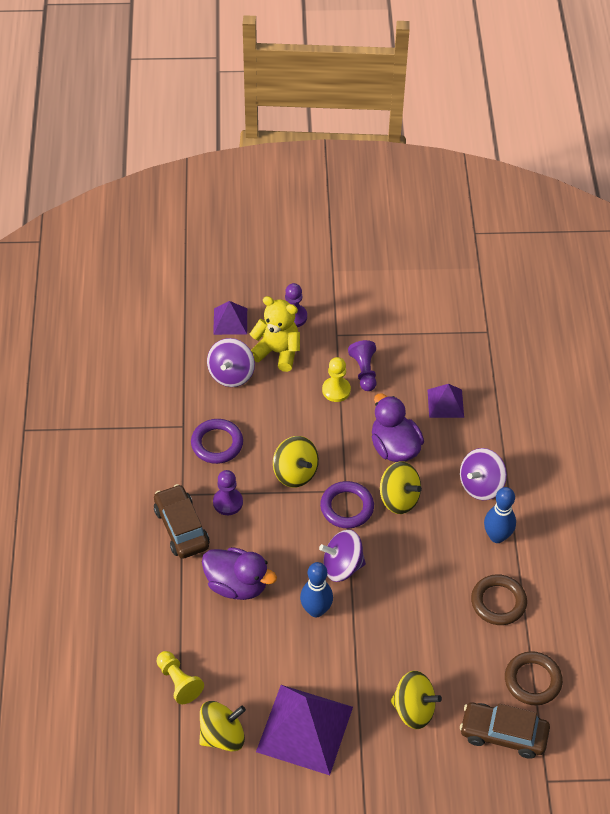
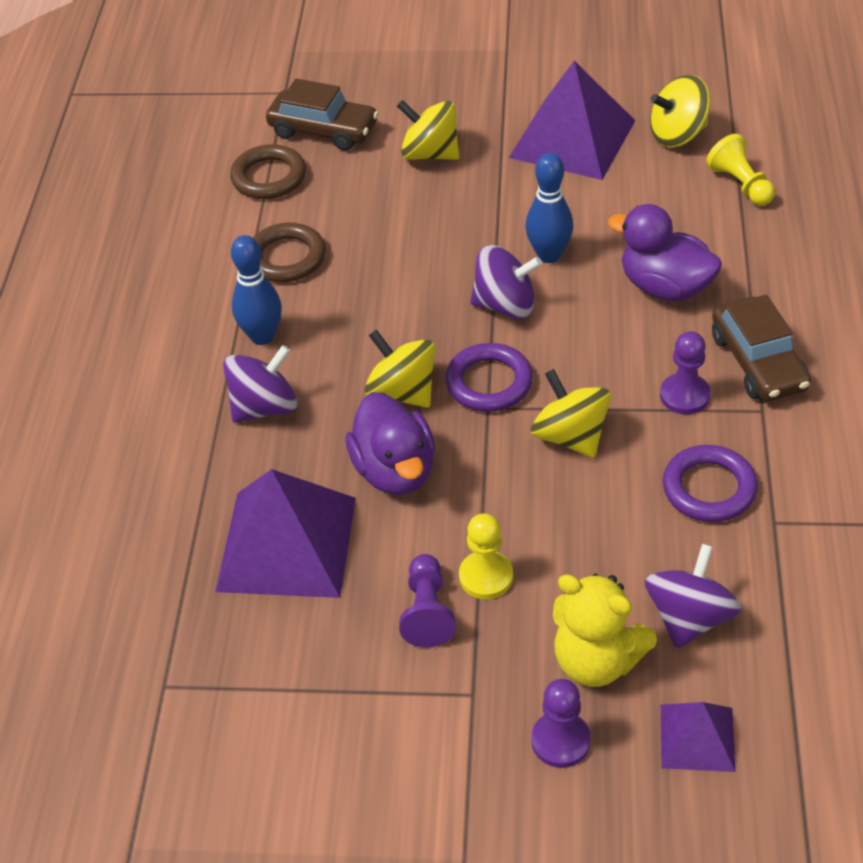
camera: 170 degrees left, 5 degrees down
purple pyramid [428,384,464,418] -> purple pyramid [215,469,356,598], size x1.92

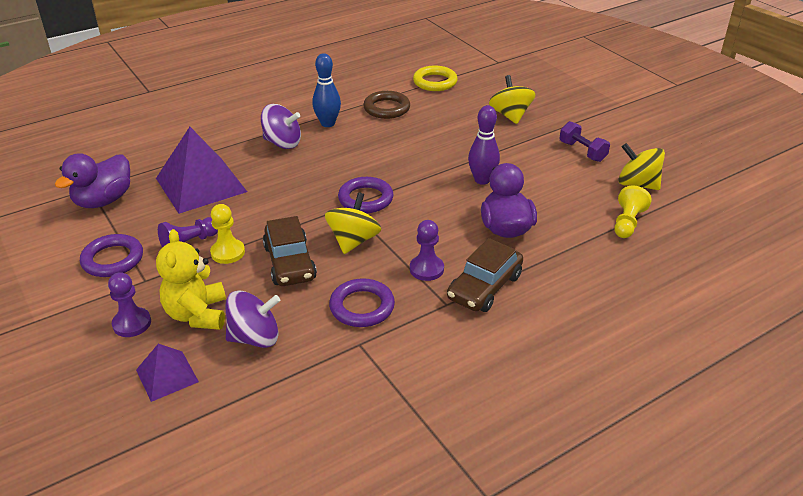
camera: 50 degrees right, 10 degrees down
brown ring [230,144,306,199] -> yellow ring [413,65,458,91]
brown car [266,78,379,151] -> brown car moved to [263,216,317,286]
purple duck [345,392,435,495] -> purple duck moved to [55,153,130,208]
yellow spinning top [364,329,436,408] -> none
purple spinning top [470,245,542,319] -> none
purple pyramid [509,61,635,180] -> purple dumbbell [560,121,610,162]
blue bowling pin [525,153,573,263] -> purple bowling pin [468,105,500,185]
none -> purple ring [80,234,143,277]

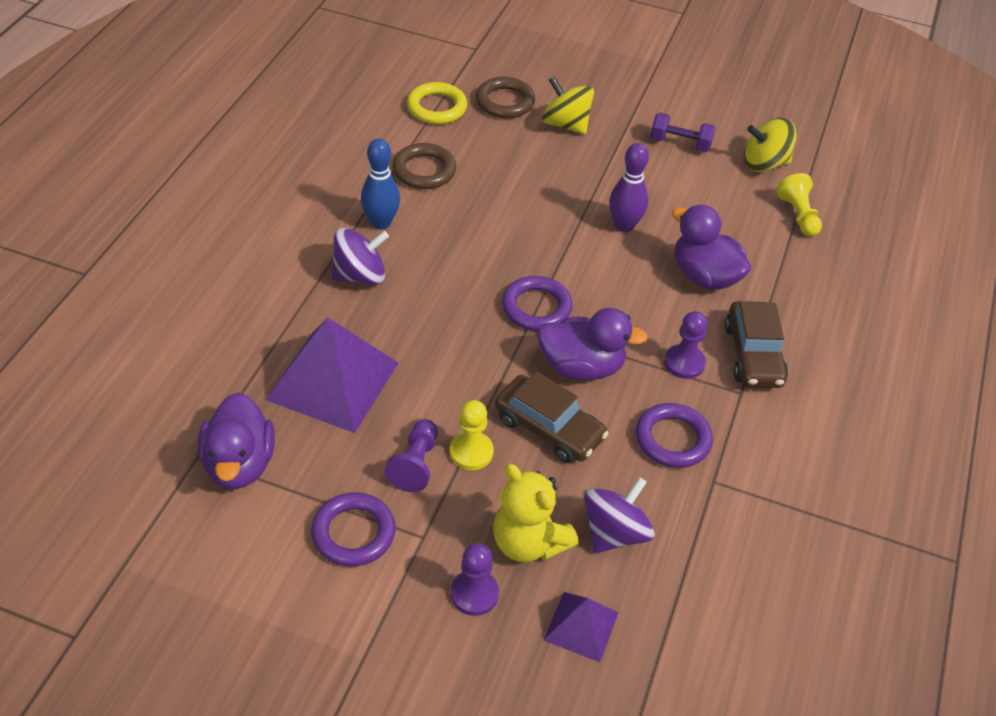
camera: 40 degrees left, 10 degrees up
yellow spinning top [325,192,382,254] -> purple duck [537,308,648,380]
none -> brown ring [476,77,535,118]

